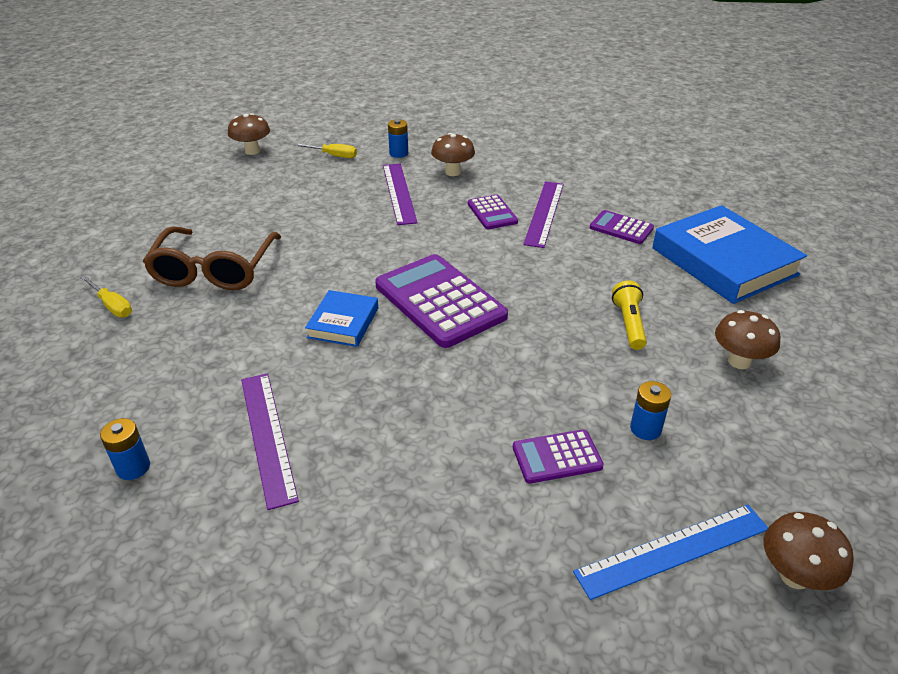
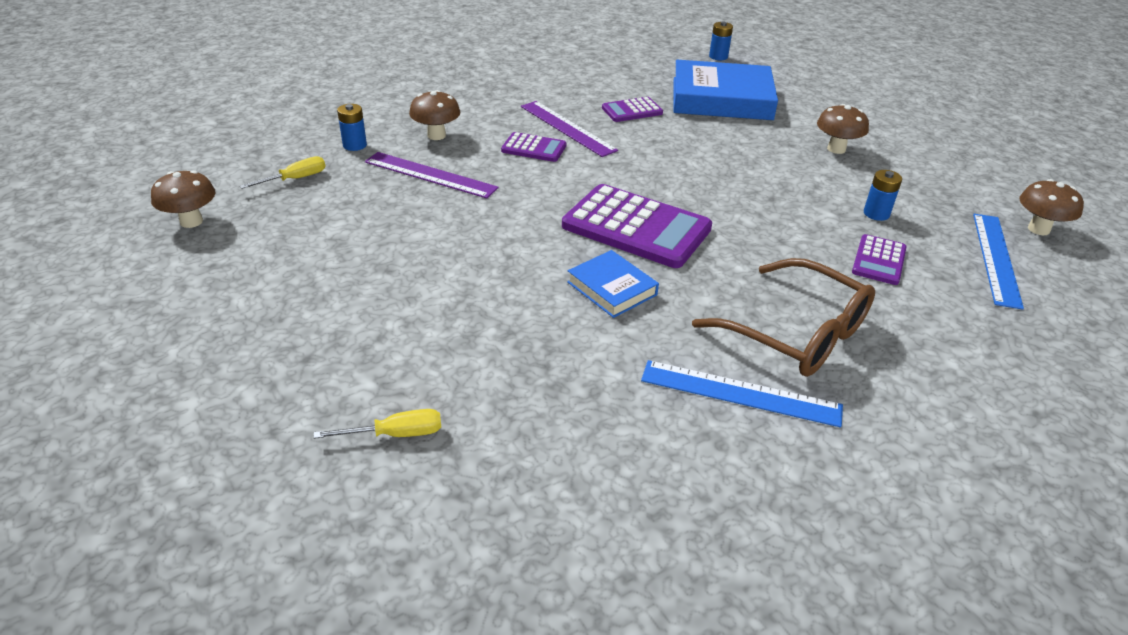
camera: 55 degrees left, 0 degrees up
blue battery [100,418,150,480] -> blue battery moved to [709,22,733,60]
brown glasses [143,226,281,290] -> brown glasses moved to [692,258,875,377]
purple ruler [241,373,299,510] -> blue ruler [641,360,843,427]
purple calculator [375,254,508,348] -> purple calculator turned 150 degrees counterclockwise [562,184,712,268]
yellow flashlight [612,280,647,350] -> none

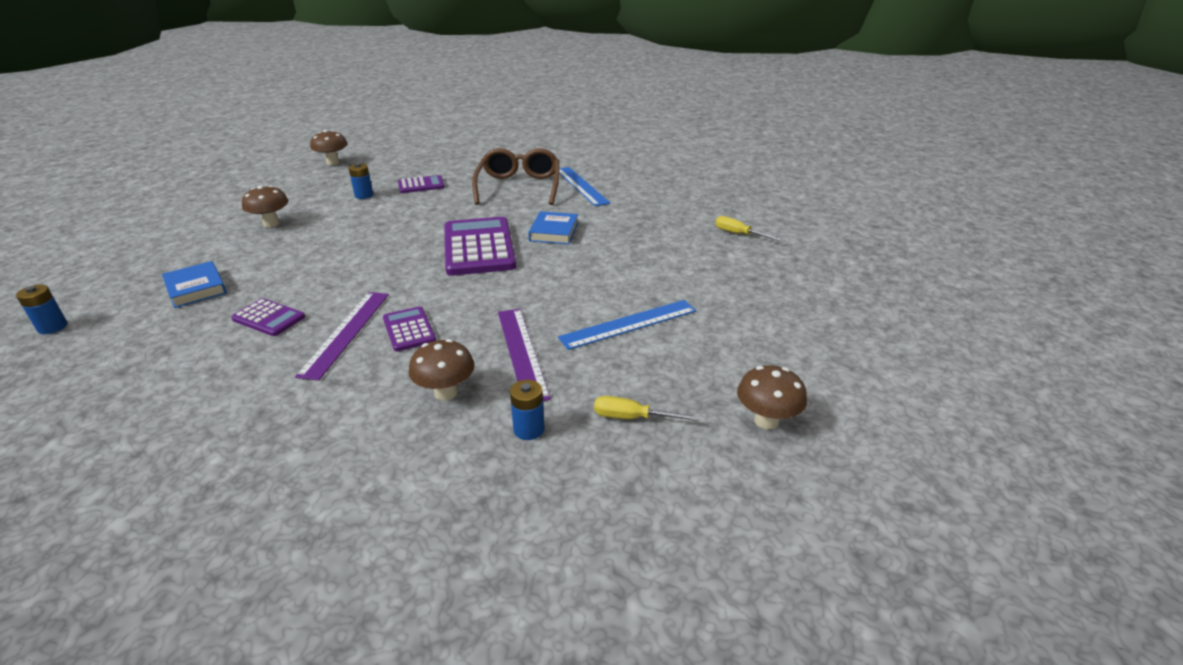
camera: 130 degrees left, 5 degrees down
blue book [674,60,778,120] -> blue book [162,261,227,308], size x0.52
blue ruler [973,214,1024,310] -> blue ruler moved to [558,300,697,350]

